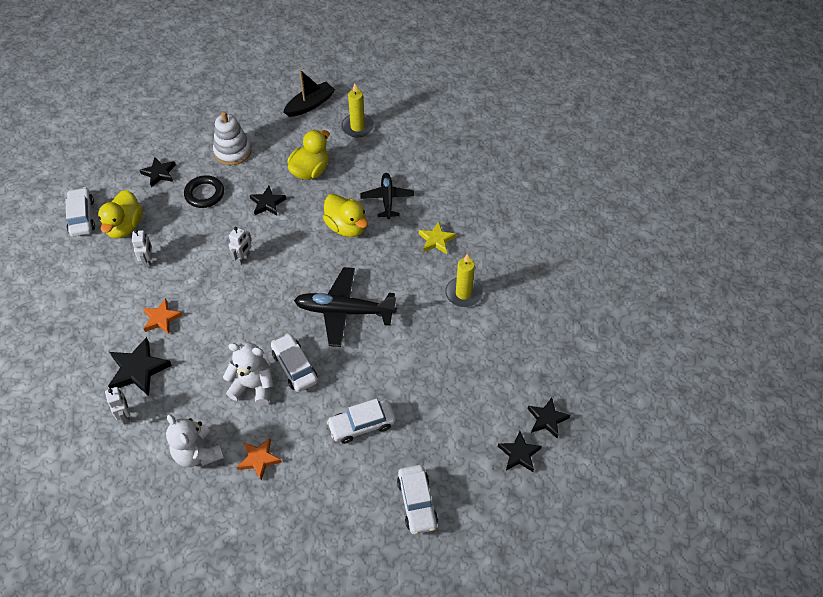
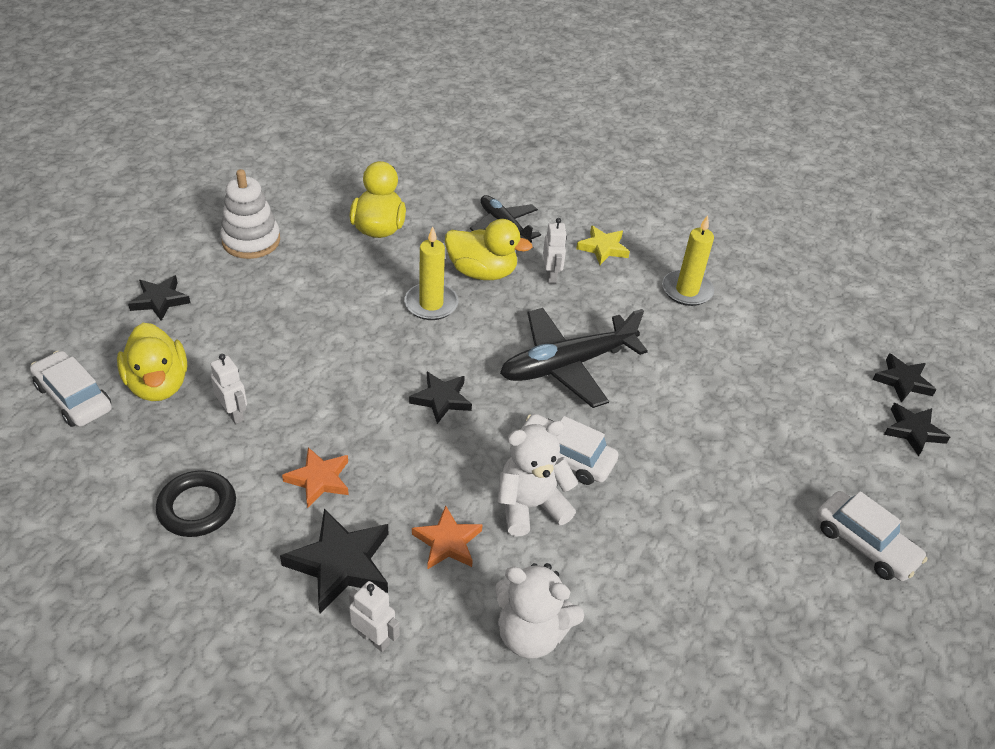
camera: 35 degrees left, 10 degrees down
black ring [184,175,224,208] -> black ring moved to [156,470,236,537]
white robot [229,227,252,265] -> white robot moved to [543,218,567,283]
orange star [237,438,282,481] -> orange star moved to [412,506,483,570]
black star [250,186,286,215] -> black star moved to [409,372,472,424]
black boat [283,70,335,117] -> none
white car [327,399,396,444] -> none
yellow candle [341,83,374,138] -> yellow candle moved to [404,226,458,320]

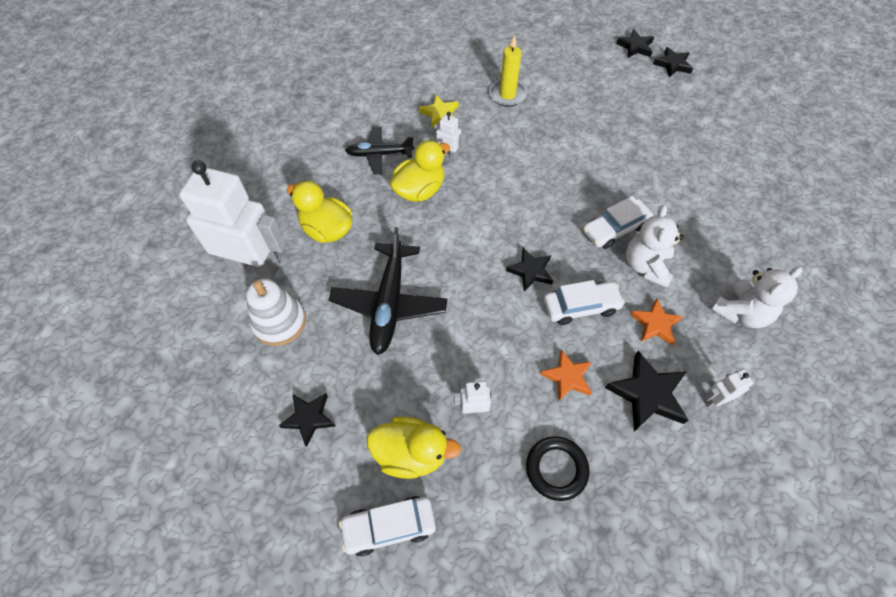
camera: 55 degrees left, 15 degrees up
yellow candle [404,226,458,320] -> none
black plane [500,308,648,408] -> black plane moved to [329,227,447,355]
white car [816,491,928,581] -> white car moved to [544,280,625,325]
none -> white robot [179,160,286,279]

